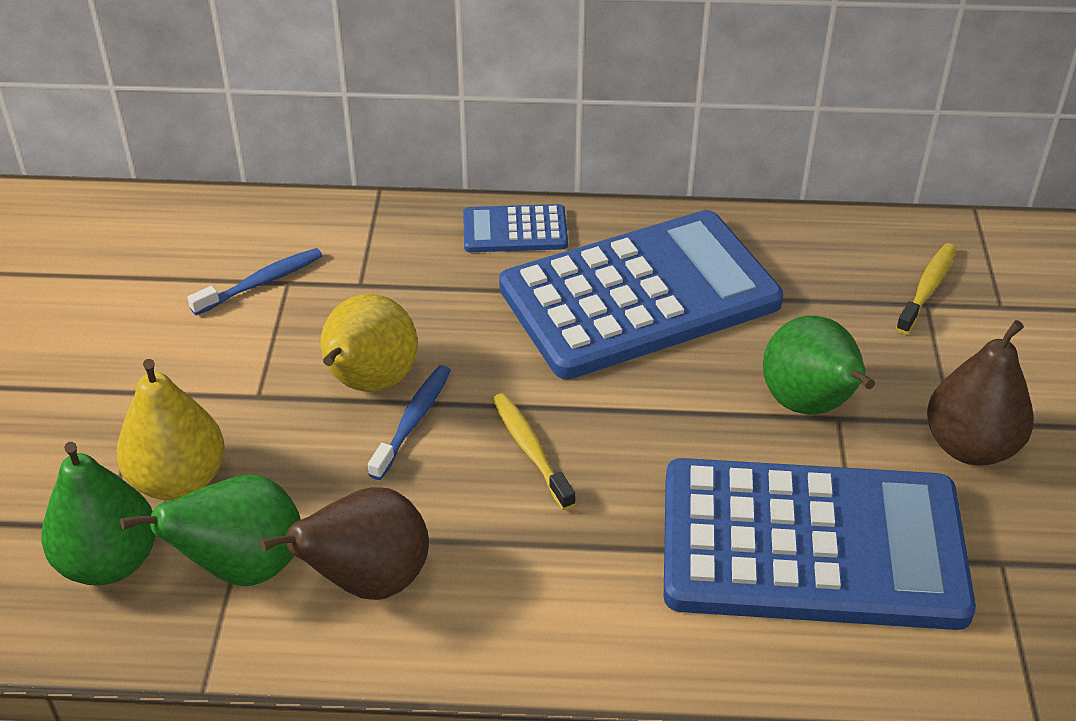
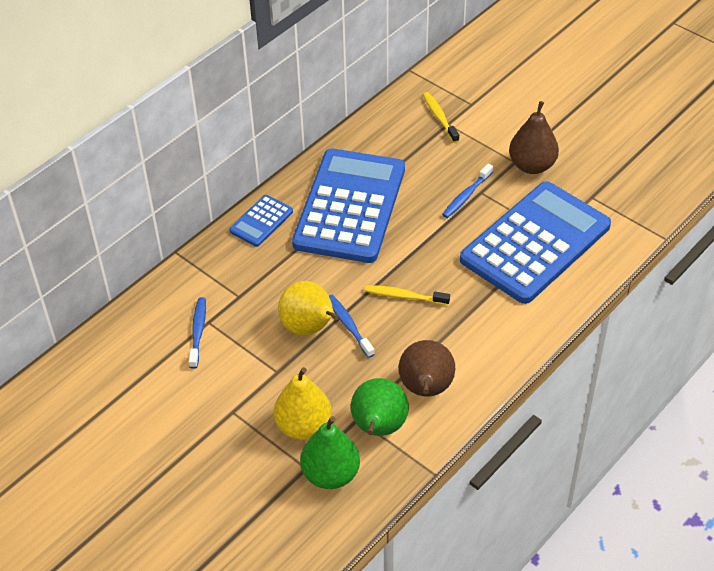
camera: 50 degrees left, 5 degrees up
green pear [763,316,875,415] -> blue toothbrush [442,163,493,218]

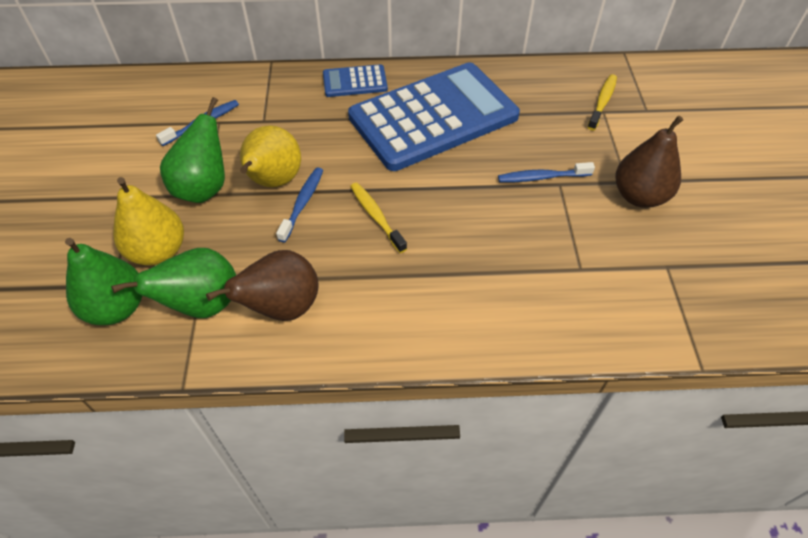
camera: 45 degrees right, 5 degrees up
blue calculator [460,181,611,304] -> none
none -> green pear [160,97,225,203]

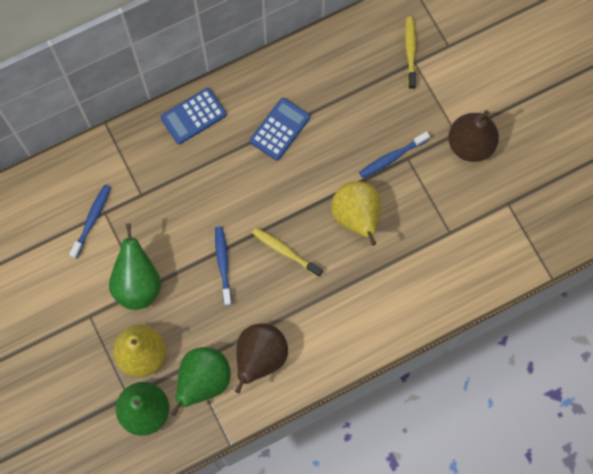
camera: 25 degrees left, 20 degrees up
yellow pear [240,125,301,187] -> yellow pear moved to [331,181,382,246]
blue calculator [348,62,520,171] -> blue calculator [250,98,310,161], size x0.43

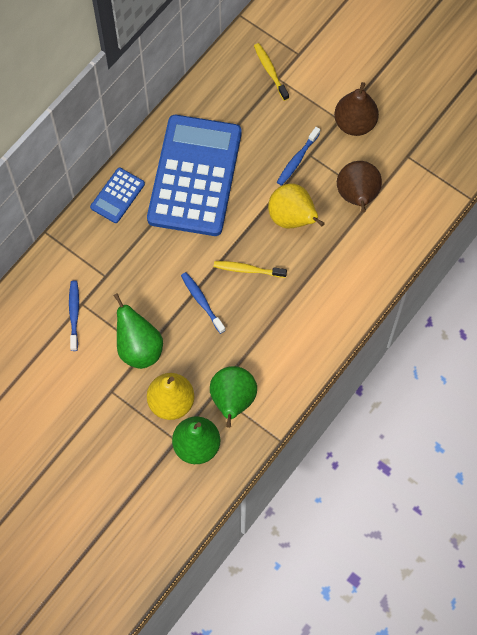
camera: 25 degrees left, 5 degrees down
brown pear [235,323,288,393] -> brown pear moved to [337,161,382,212]
blue calculator [250,98,310,161] -> blue calculator [147,115,242,236], size x2.31

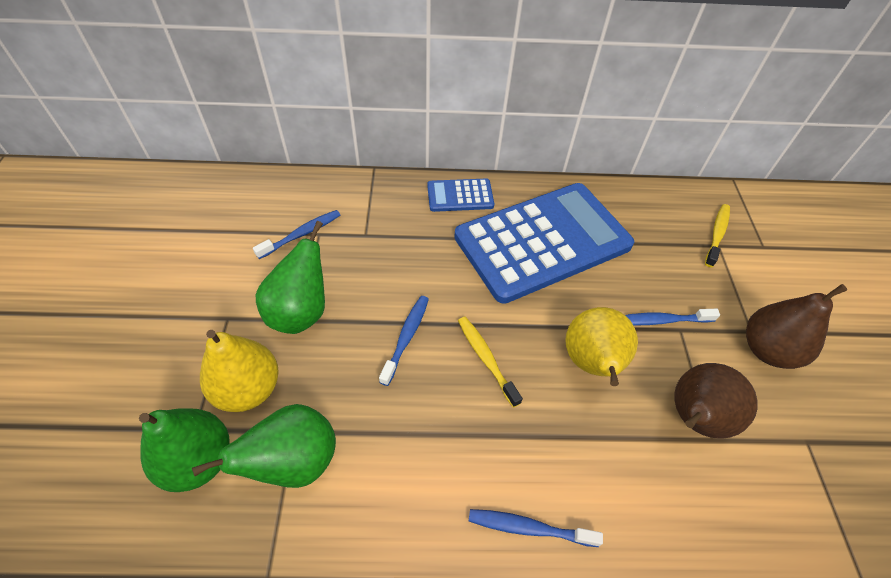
camera: 50 degrees right, 15 degrees down
none -> blue toothbrush [469,509,603,547]

